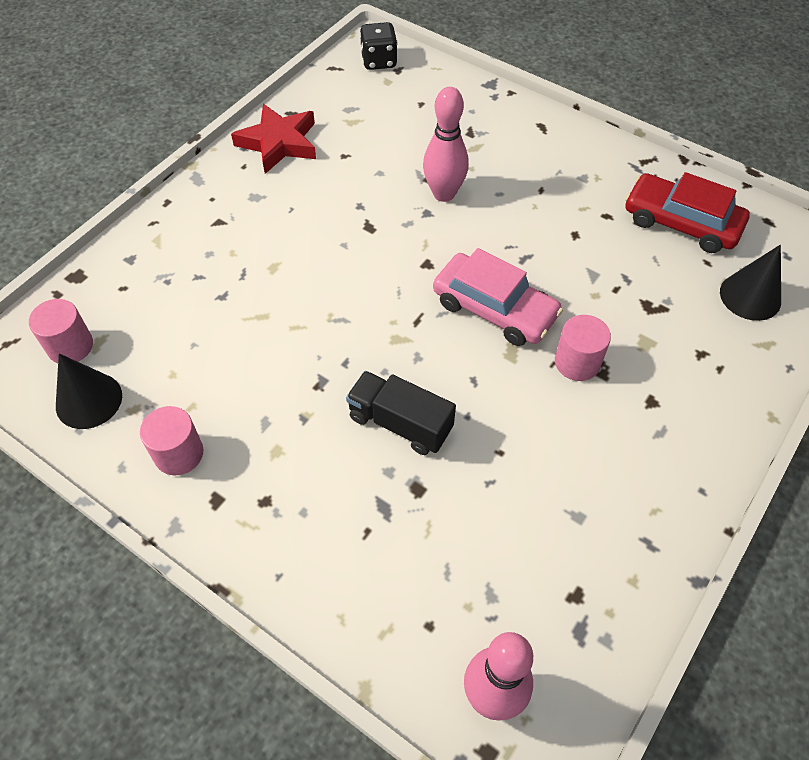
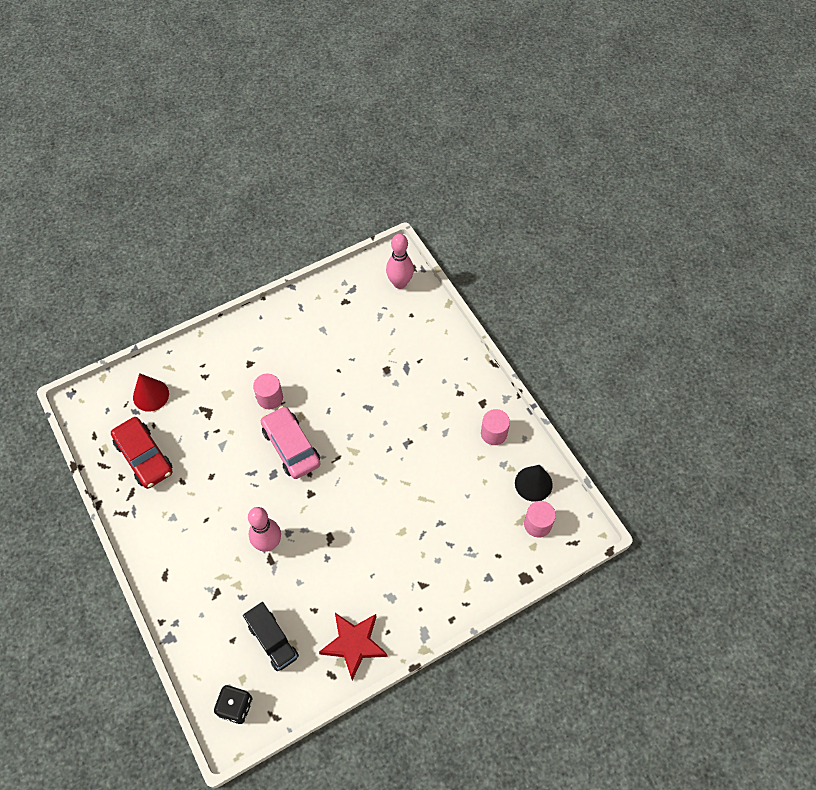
camera: 155 degrees left, 5 degrees up
black truck [346,371,456,455] -> black truck moved to [243,602,299,671]
black cone [720,245,781,321] -> red cone [133,373,169,412]

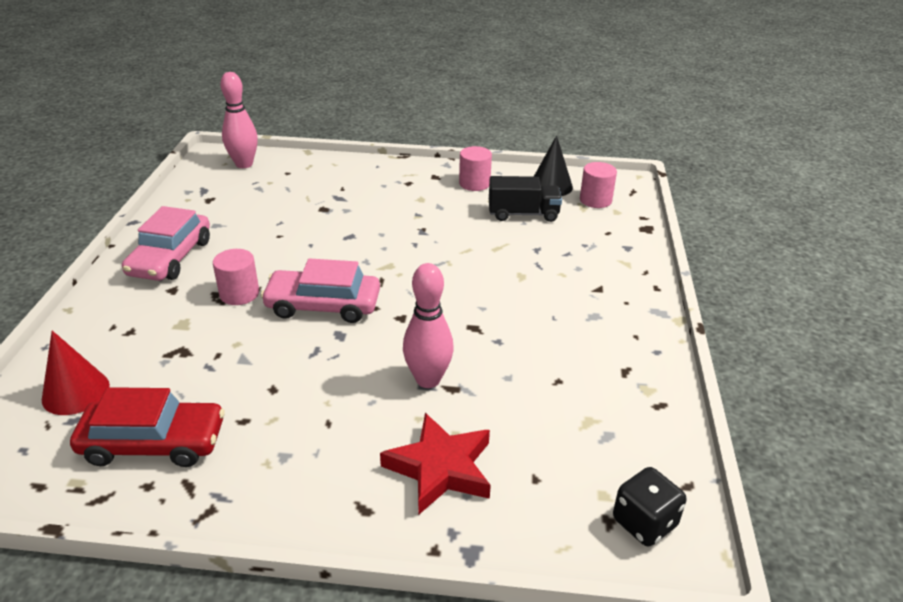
camera: 55 degrees left, 25 degrees down
black truck [243,602,299,671] -> black truck moved to [489,176,562,222]
red star [319,613,388,680] -> red star moved to [380,413,491,514]
none -> pink car [122,206,210,281]

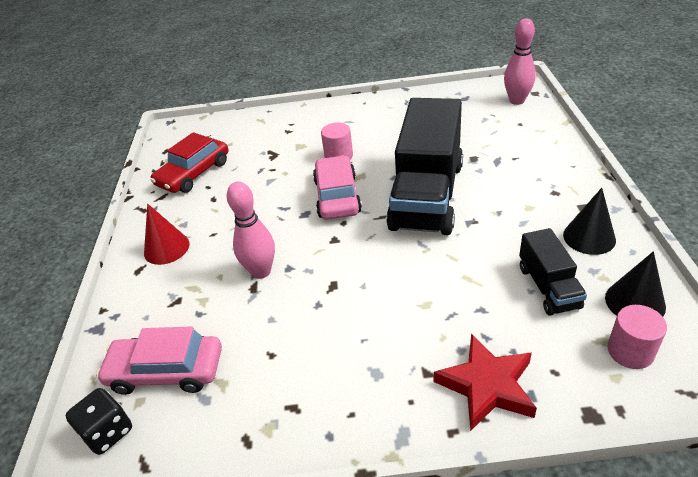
camera: 85 degrees right, 5 degrees up
red cone [42,331,110,415] -> red cone moved to [144,204,189,265]
red car [70,387,225,467] -> red car turned 45 degrees clockwise [150,132,229,193]
pink car [122,206,210,281] -> pink car moved to [96,326,222,395]
red star [380,413,491,514] -> red star moved to [434,334,537,431]
pink cylinder [459,146,492,191] -> black cone [563,188,616,255]
none -> black truck [386,98,463,235]

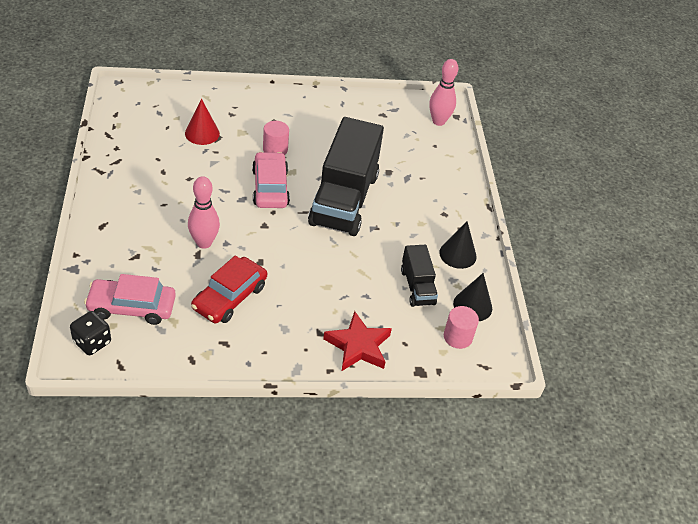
camera: 10 degrees left, 5 degrees up
red cone [144,204,189,265] -> red cone moved to [185,99,220,145]
red car [150,132,229,193] -> red car moved to [191,255,267,323]

